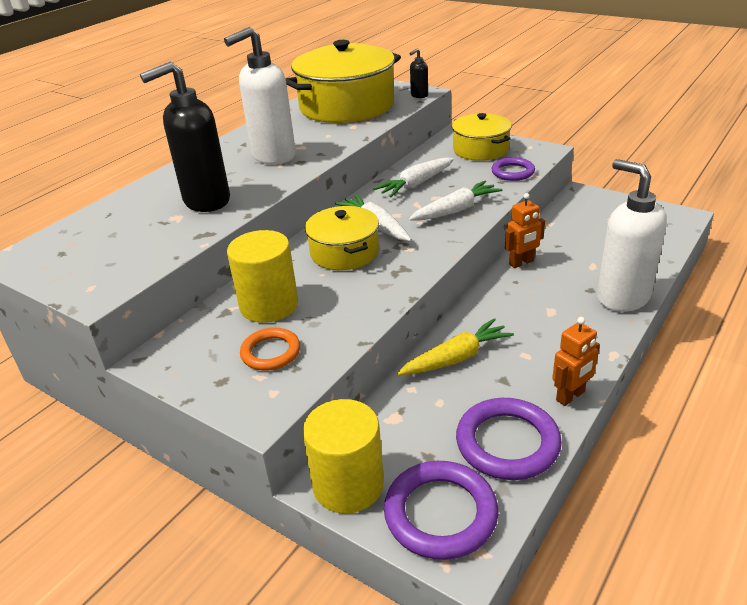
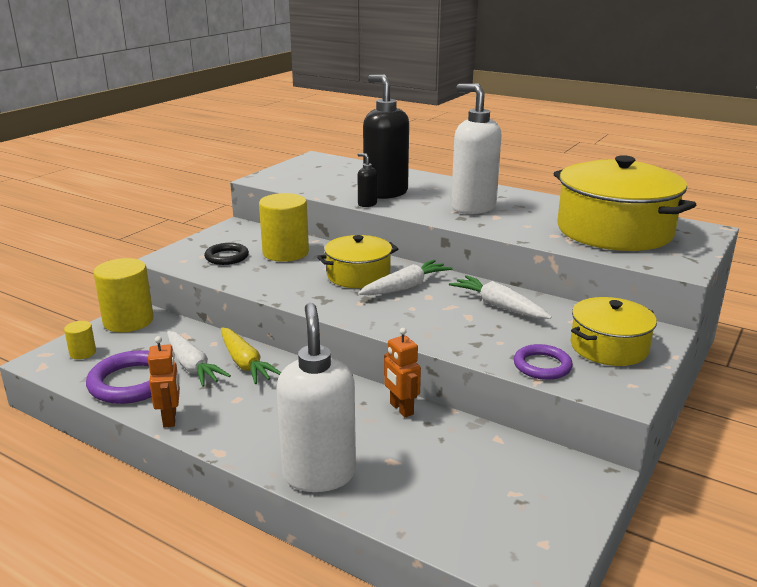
camera: 85 degrees right, 10 degrees down
orange ring [240,327,300,371] -> black ring [204,243,249,265]
purple ring [384,461,498,560] -> yellow cylinder [64,321,96,359]
white carrot [409,181,503,220] -> white carrot moved to [167,331,231,387]
black soap dispenser [410,48,428,98] -> black soap dispenser moved to [357,153,377,207]
orange robot [552,317,600,406] -> orange robot turned 150 degrees counterclockwise [148,336,180,428]
white soap dispenser [597,159,667,312] -> white soap dispenser turned 60 degrees counterclockwise [276,303,356,492]

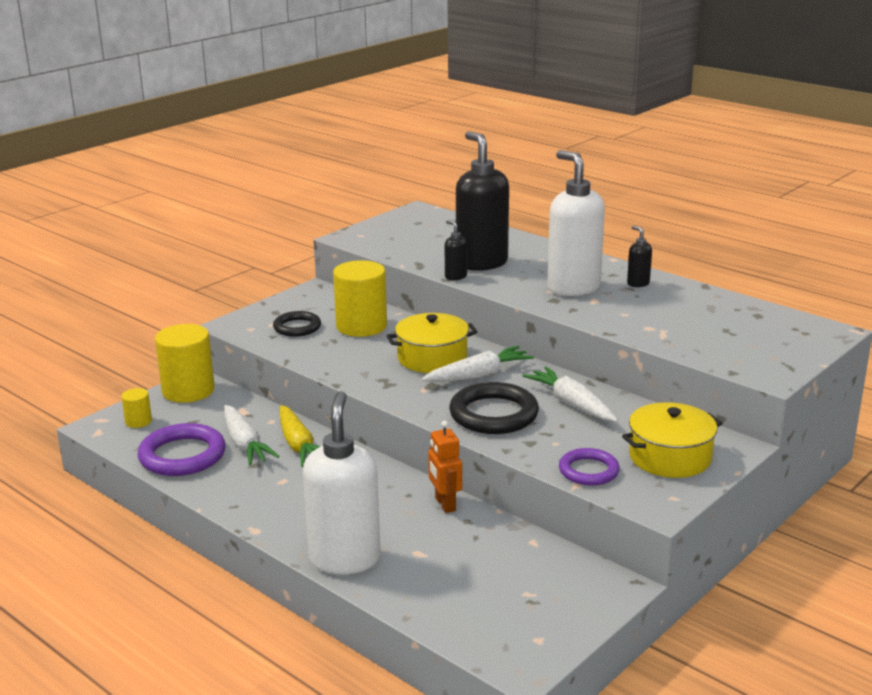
camera: 10 degrees right, 0 degrees up
orange robot [148,336,180,428] -> none
yellow pot [554,155,696,251] -> none
none -> black ring [449,382,539,434]
none -> black soap dispenser [627,226,652,287]

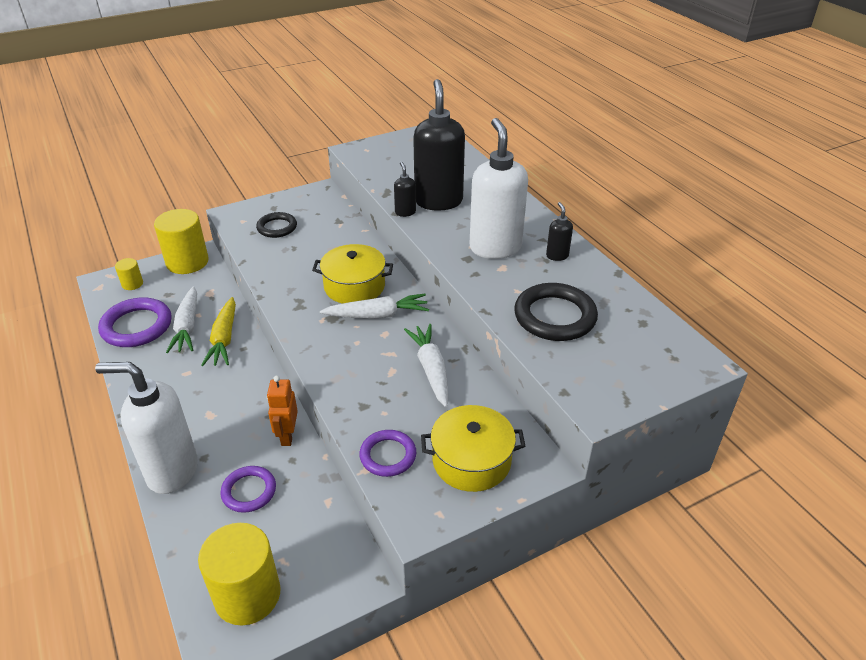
camera: 20 degrees right, 15 degrees up
white soap dispenser [303,391,381,574] -> white soap dispenser turned 105 degrees counterclockwise [95,362,198,494]
yellow cylinder [333,260,387,337] -> yellow cylinder moved to [198,523,280,626]
black ring [449,382,539,434] -> black ring moved to [514,283,598,341]
none -> purple ring [220,466,276,513]

